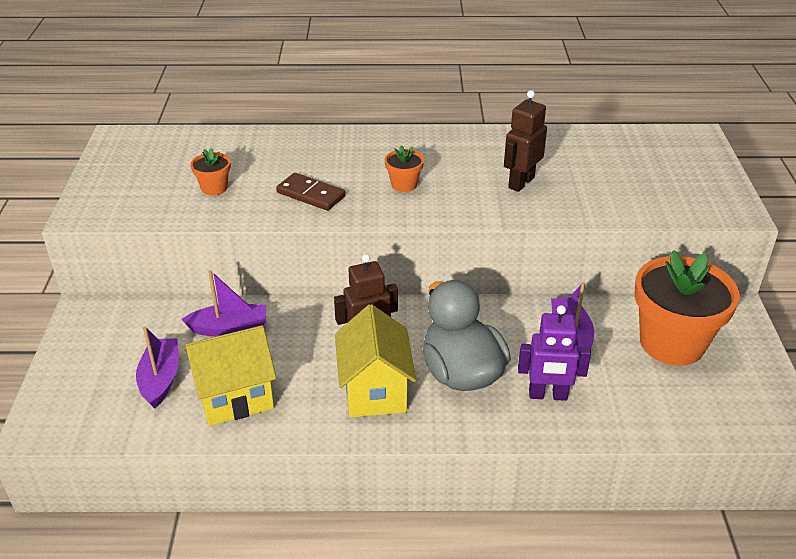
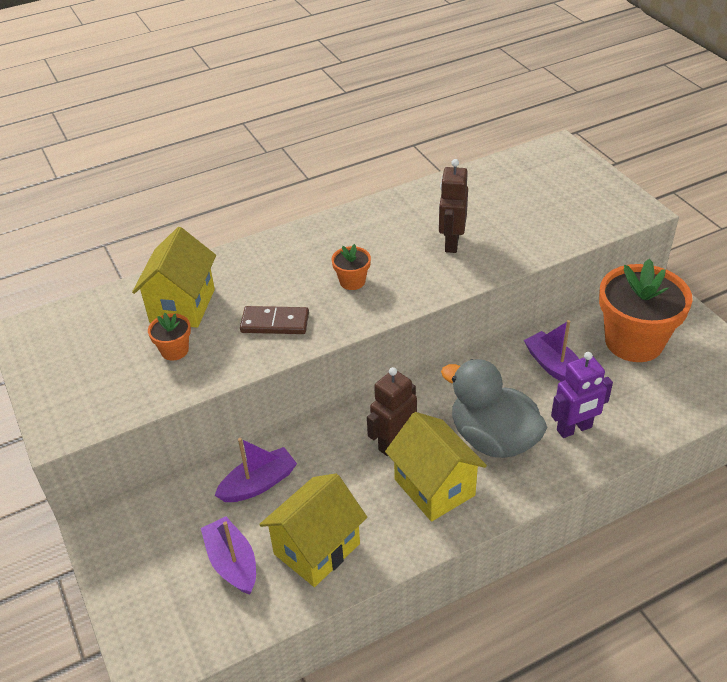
camera: 25 degrees left, 5 degrees up
none -> yellow house [132,227,216,328]

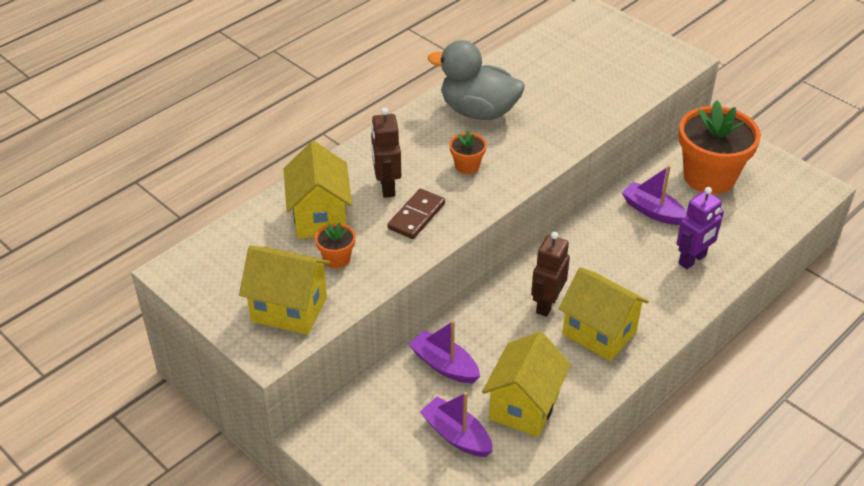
camera: 20 degrees left, 0 degrees up
purple boat [214,438,297,502] -> purple boat turned 90 degrees counterclockwise [409,320,480,383]
brown domino [240,306,309,334] -> brown domino turned 45 degrees counterclockwise [387,189,445,239]
brown robot [439,159,468,253] -> brown robot moved to [371,108,401,198]
grey duck [441,359,548,458] -> grey duck moved to [428,40,525,120]
none -> yellow house [239,245,331,335]

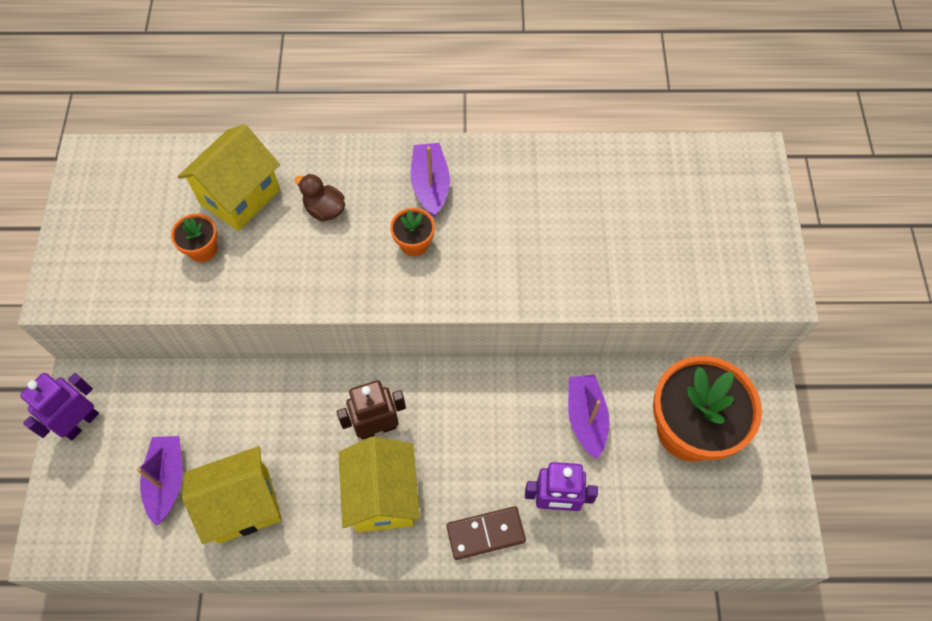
camera: 45 degrees right, 20 degrees up
yellow house [239,245,331,335] -> none
brown robot [371,108,401,198] -> brown duck [295,174,345,221]
brown domino [387,189,445,239] -> brown domino moved to [446,506,526,560]
purple boat [409,320,480,383] -> purple boat moved to [411,143,450,217]
grey duck [428,40,525,120] -> none
none -> purple robot [20,373,99,440]

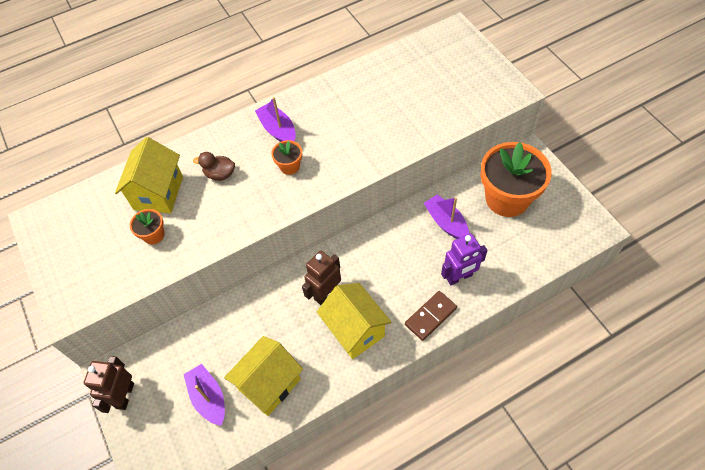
camera: 25 degrees left, 5 degrees down
purple robot [20,373,99,440] -> brown robot [84,356,134,413]

